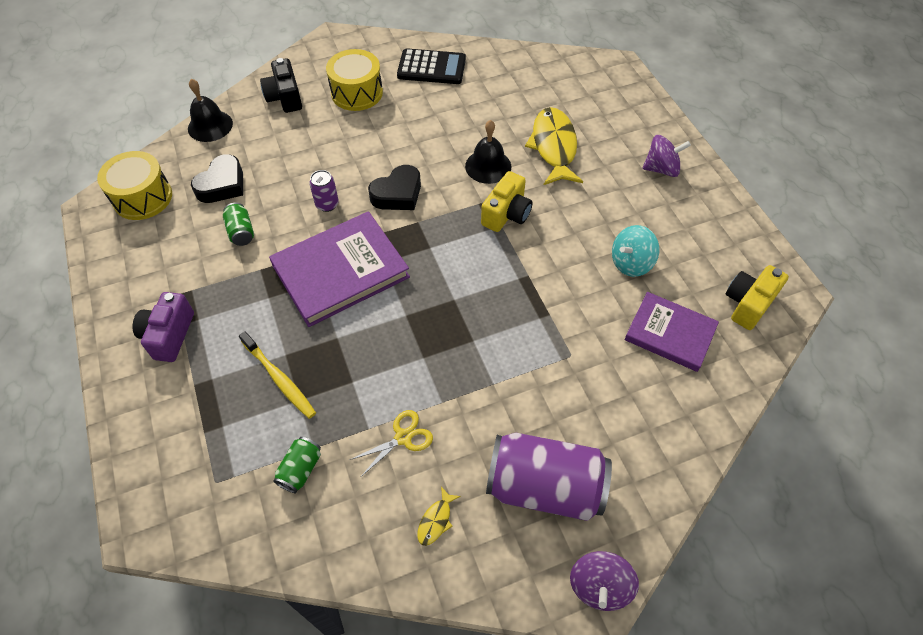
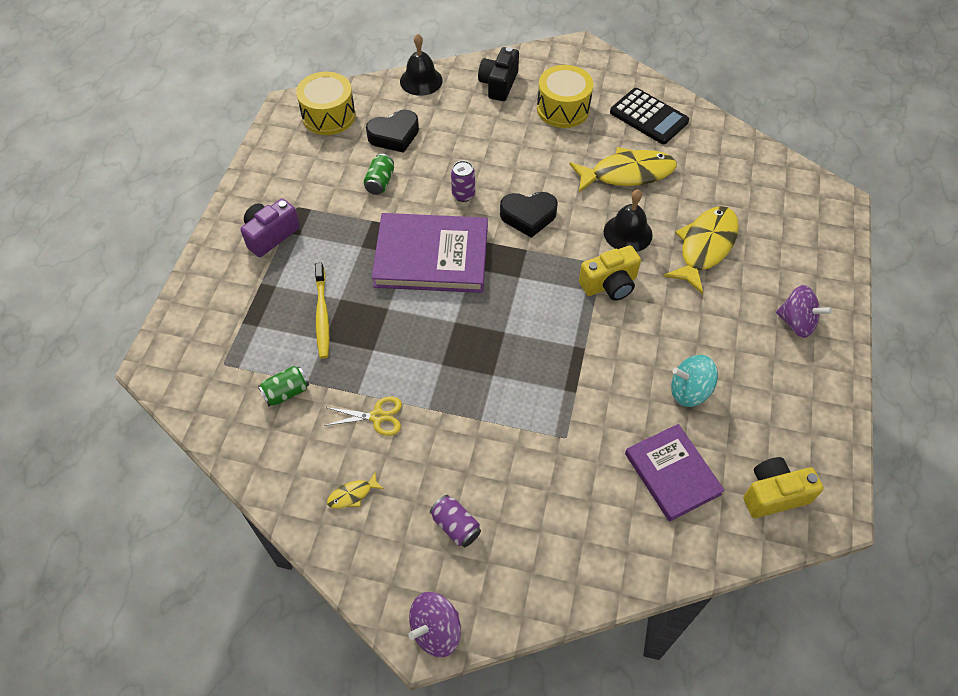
camera: 35 degrees right, 0 degrees up
purple can [486,433,612,521] -> purple can [430,495,481,547], size x0.45
none -> yellow fish [569,147,677,192]

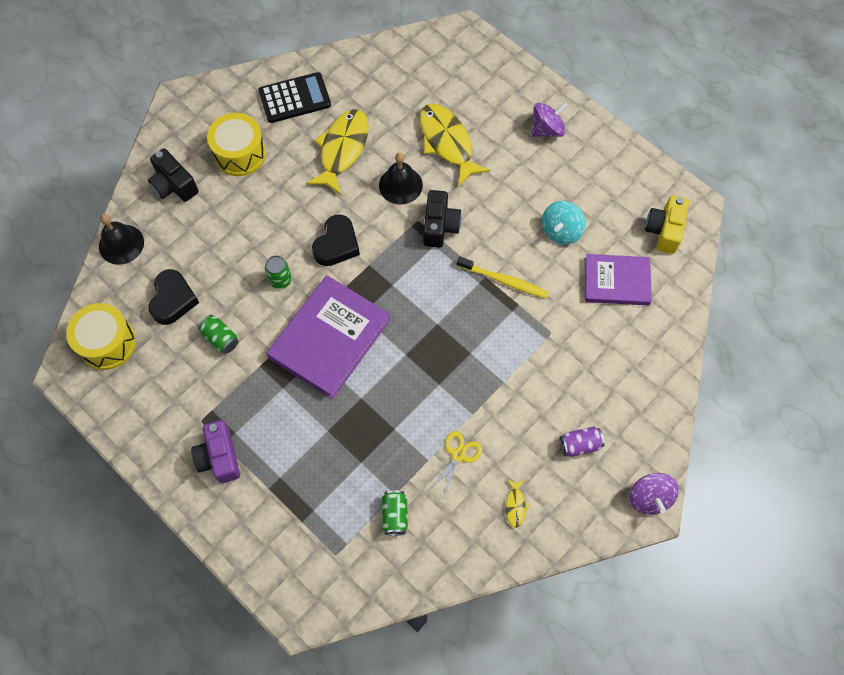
camera: 60 degrees left, 10 degrees up
yellow toothbrush [315,263,329,359] -> yellow toothbrush moved to [457,256,549,298]
purple can [451,161,475,202] -> green can [265,255,292,289]
yellow camera [579,245,641,301] -> black camera [423,190,462,248]

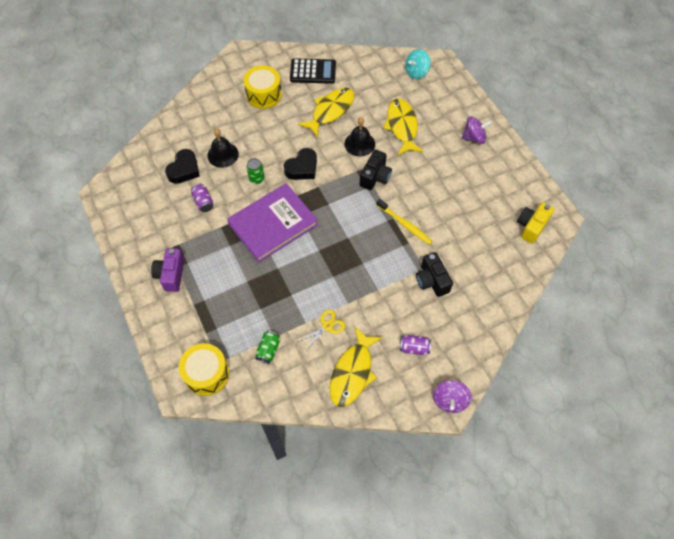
camera: 20 degrees right, 5 degrees down
yellow drum [66,303,136,370] -> yellow drum moved to [179,343,229,396]
black bell [99,214,144,265] -> black bell moved to [207,128,239,168]
black camera [148,148,199,202] -> black camera moved to [416,252,453,297]
green can [198,315,238,354] -> purple can [191,184,214,212]
yellow fish [505,480,530,528] -> yellow fish [330,327,383,407], size x2.36
turquoise spinning top [542,201,585,245] -> turquoise spinning top moved to [405,49,431,79]
purple book [585,254,652,306] -> none

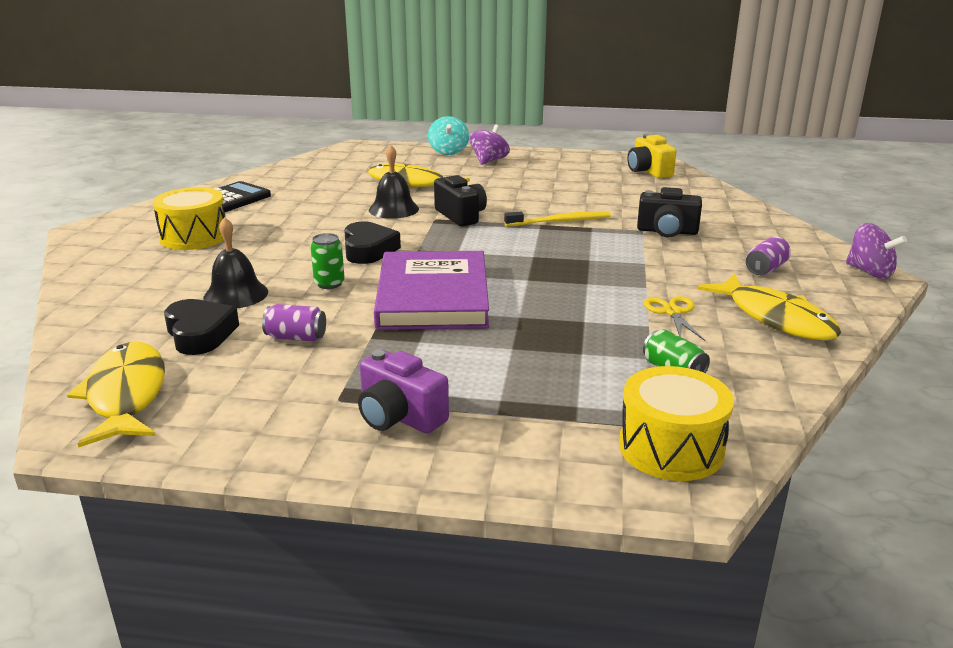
camera: 55 degrees left, 35 degrees down
yellow fish [298,88,354,137] -> yellow fish moved to [67,342,165,447]
turquoise spinning top [405,49,431,79] -> turquoise spinning top moved to [428,116,469,155]

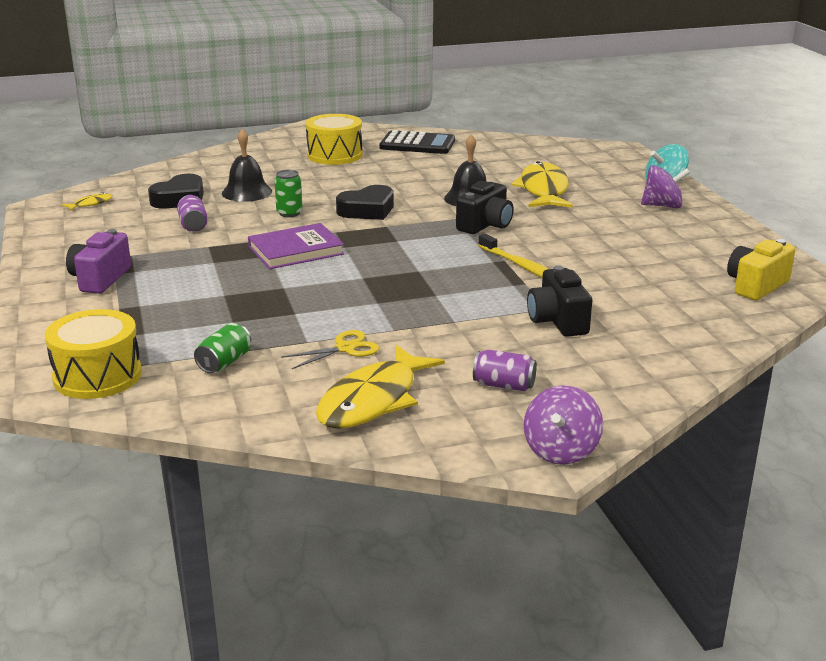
camera: 65 degrees right, 0 degrees up
yellow fish [67,342,165,447] -> yellow fish [62,193,112,211], size x0.42
purple book [374,251,489,330] -> purple book [248,223,344,269], size x0.64

